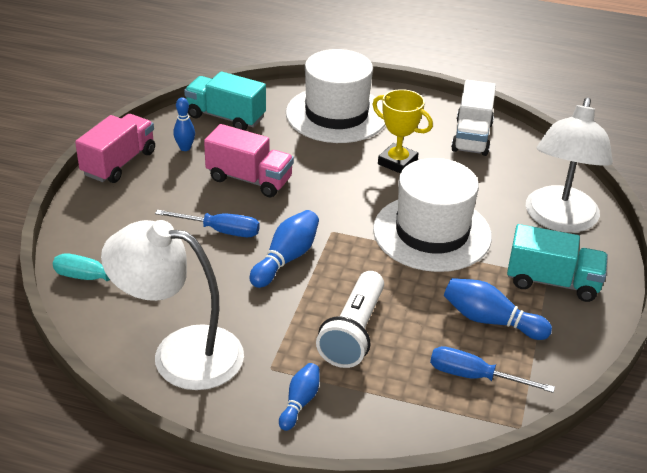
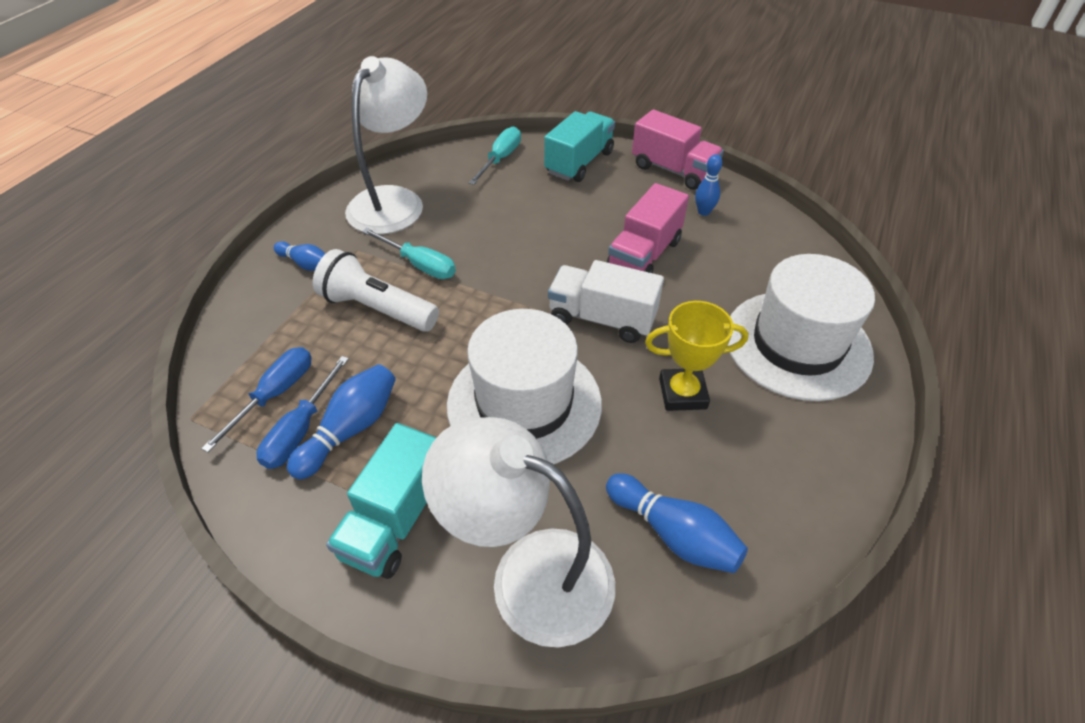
camera: 100 degrees right, 10 degrees up
blue screwdriver [155,210,260,237] -> blue screwdriver moved to [257,356,349,469]
turquoise truck [184,71,266,130] -> turquoise truck moved to [544,111,615,182]
blue bowling pin [249,210,319,288] -> blue bowling pin moved to [606,473,748,573]
yellow trophy [372,89,433,173] -> yellow trophy turned 45 degrees clockwise [645,301,749,411]
white truck [451,80,496,156] -> white truck moved to [548,260,664,343]
none -> turquoise screwdriver [362,228,456,279]

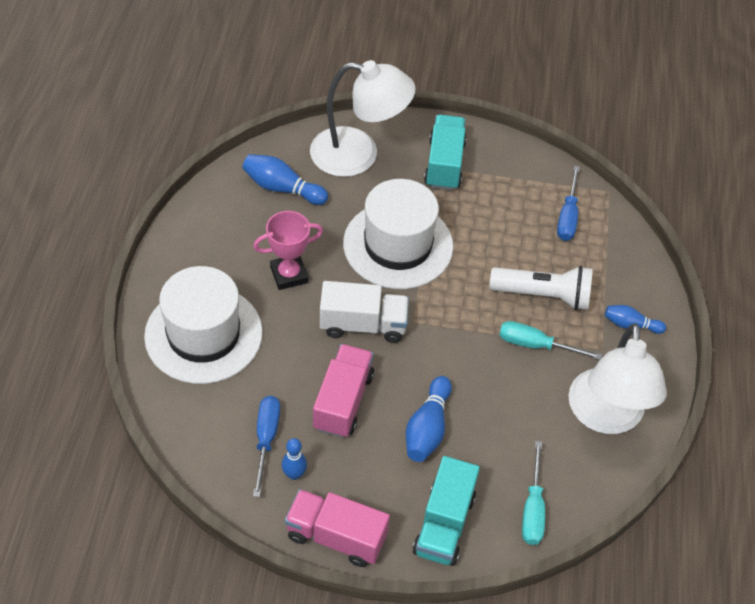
camera: 160 degrees right, 5 degrees up
blue screwdriver [257,356,349,469] -> blue screwdriver moved to [253,396,280,497]
blue bowling pin [287,364,396,480] -> blue bowling pin moved to [406,376,452,462]
yellow trophy [645,301,749,411] -> pink trophy [253,211,323,290]

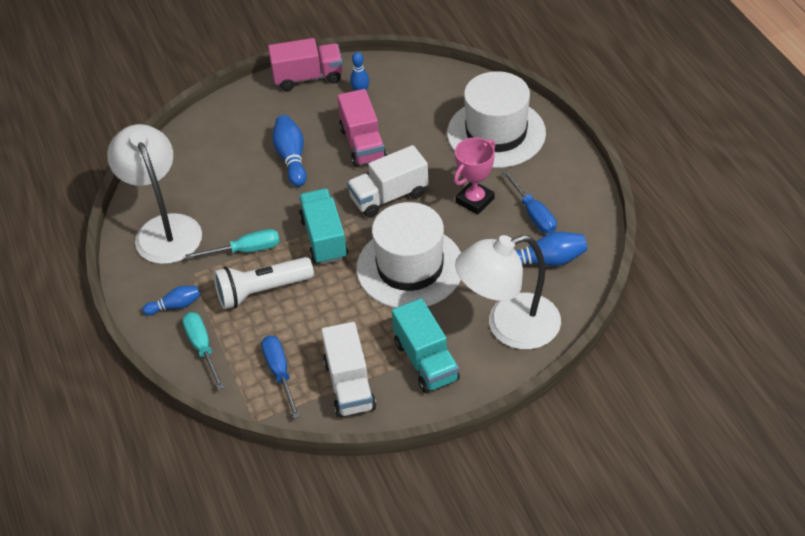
camera: 155 degrees right, 5 degrees down
blue screwdriver [253,396,280,497] -> blue screwdriver moved to [502,170,557,234]
turquoise truck [413,456,480,566] -> turquoise truck moved to [299,189,348,265]
turquoise screwdriver [522,441,545,545] -> turquoise screwdriver moved to [183,312,224,390]
none -> white truck [321,322,376,417]

